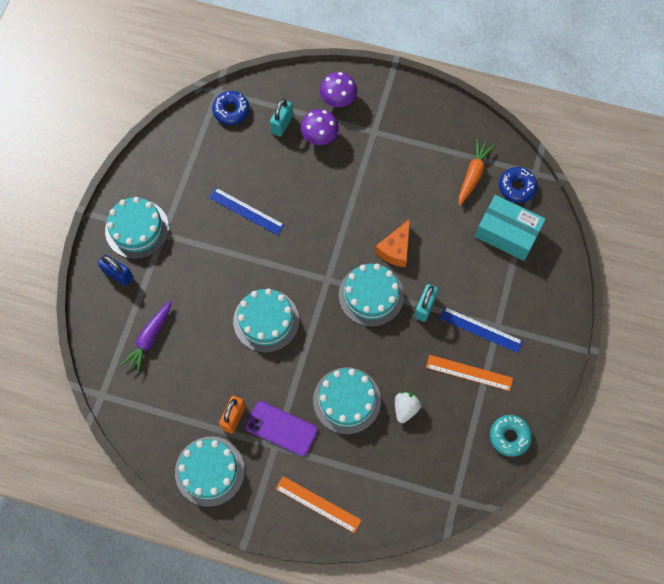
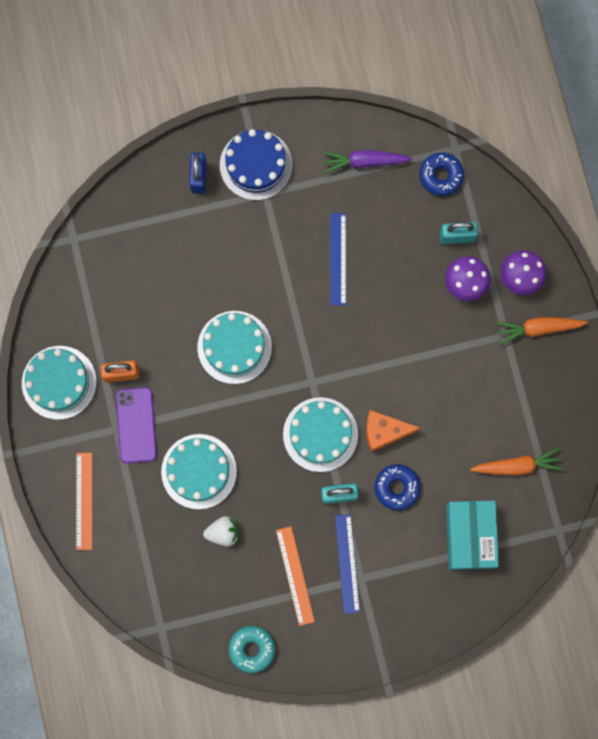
camera: 60 degrees right, 10 degrees up
turquoise cake [105,197,169,259] -> blue cake [220,129,292,200]
purple carrot [120,301,172,374] -> purple carrot moved to [323,150,412,173]
blue donut [499,167,537,203] -> blue donut moved to [374,464,421,510]
none -> orange carrot [496,317,588,345]

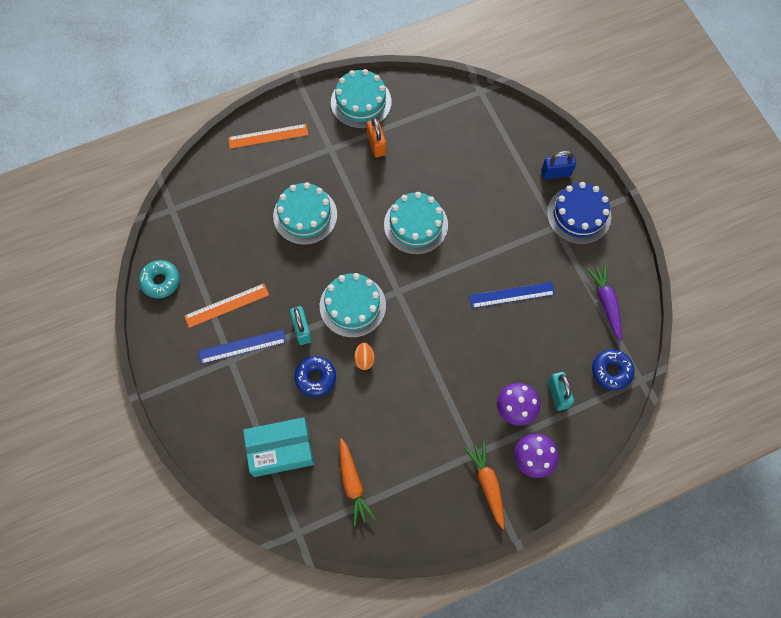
camera: 80 degrees right, 10 degrees down
purple phone [116,387,157,463] -> none
white strawberry [203,516,238,547] -> none
orange cheese [366,410,420,452] -> orange egg [354,343,375,370]

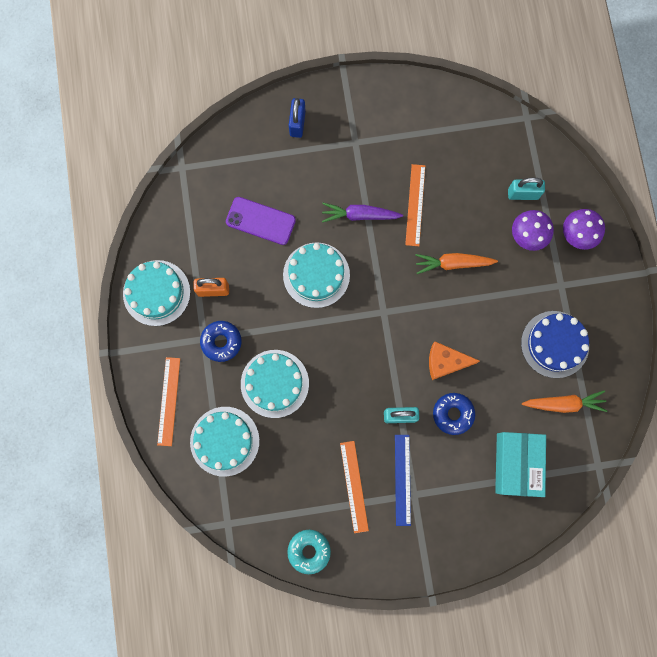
camera: 75 degrees left, 10 degrees up
turquoise cake [320,273,386,338] -> turquoise cake moved to [190,407,260,477]
orange egg [354,343,375,370] -> orange cheese [429,342,480,380]
orange carrot [464,441,504,529] -> orange carrot moved to [415,253,498,274]
blue ruler [469,282,555,308] -> orange ruler [405,164,425,246]
blue cake [547,182,611,245] -> blue cake moved to [521,311,589,378]
purple carrot [586,264,622,341] -> purple carrot moved to [322,203,403,223]
blue donut [592,349,634,390] -> blue donut moved to [200,321,242,362]
none -> purple phone [226,197,296,245]

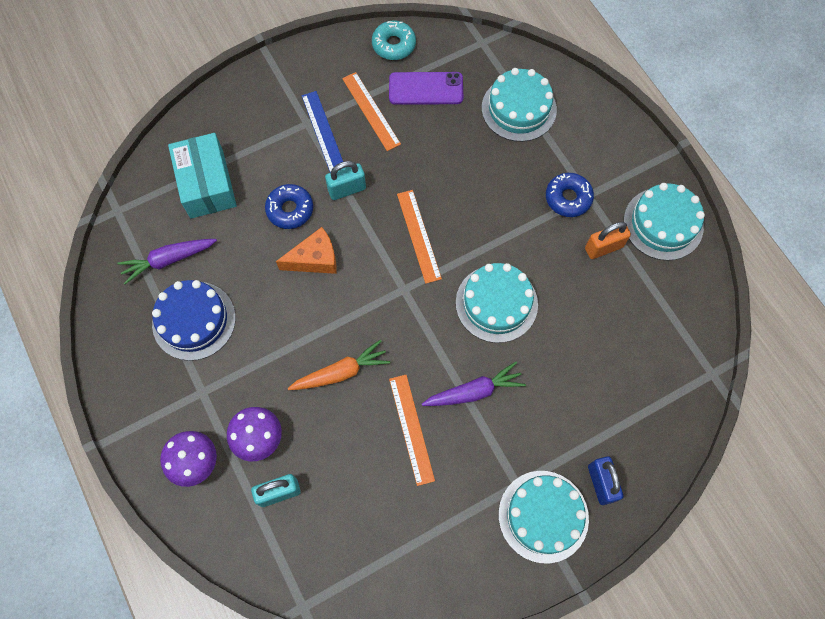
camera: 160 degrees right, 10 degrees down
orange ruler [157,357,180,446] -> orange ruler moved to [397,190,442,284]
purple phone [226,197,296,245] -> purple phone moved to [389,72,463,105]
turquoise cake [241,350,309,418] -> turquoise cake moved to [498,471,589,564]
orange carrot [522,390,607,413] -> purple carrot [117,239,217,284]

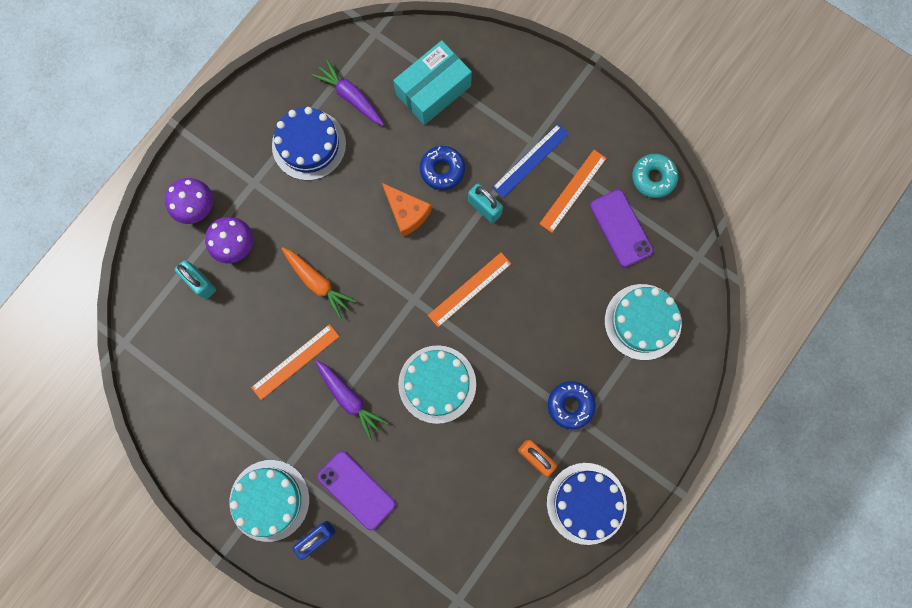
camera: 65 degrees right, 10 degrees up
turquoise cake [624,183,705,261] -> blue cake [547,463,627,545]
none -> purple phone [317,451,396,530]

